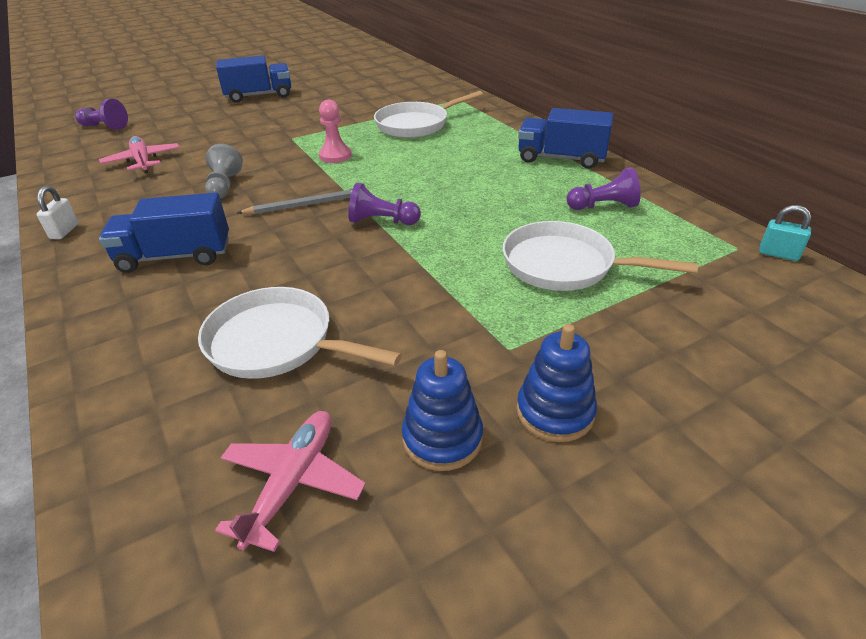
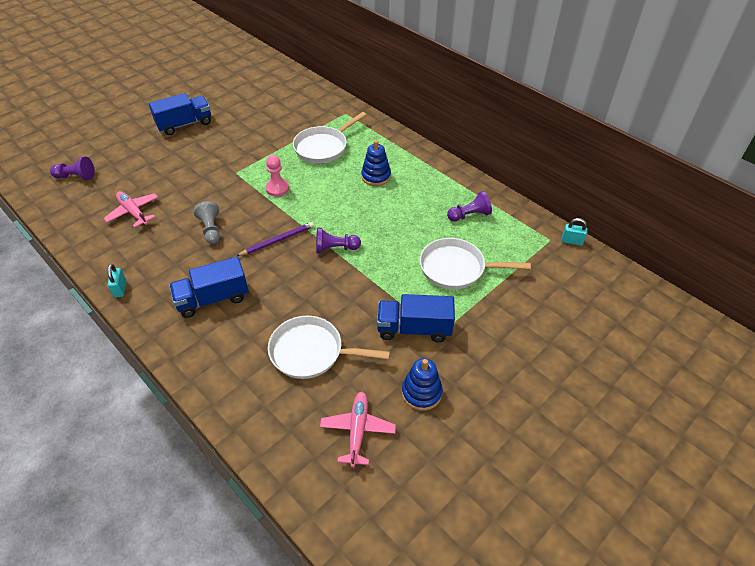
camera: 15 degrees left, 10 degrees up
white padlock [37,186,79,239] -> turquoise padlock [107,264,126,298]
grey pencil [237,189,353,214] -> purple pencil [236,222,314,256]
blue stacking toy [516,324,597,442] -> blue stacking toy moved to [361,140,391,186]
blue truck [518,108,614,169] -> blue truck moved to [377,294,455,342]

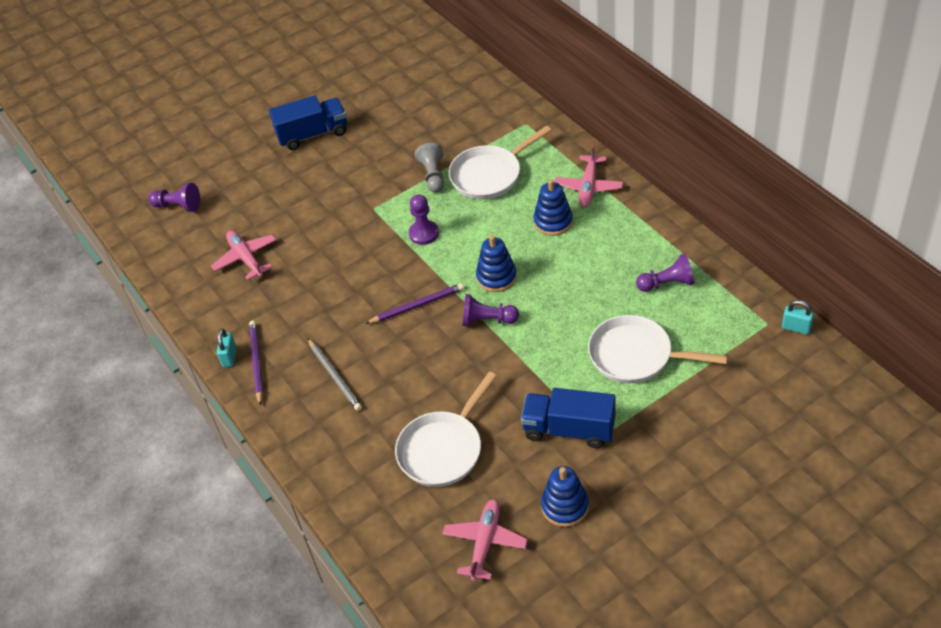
camera: 15 degrees right, 0 degrees up
blue truck [169,257,249,318] -> grey pencil [308,338,362,411]
grey pawn [193,201,220,244] -> grey pawn moved to [415,143,444,193]
pink pawn [266,155,289,197] -> purple pawn [409,194,439,245]
white pan [268,316,390,379] -> white pan turned 75 degrees counterclockwise [395,371,497,487]
none -> purple pencil [249,321,263,406]
none -> blue stacking toy [476,235,517,292]
none -> pink plane [554,144,623,207]

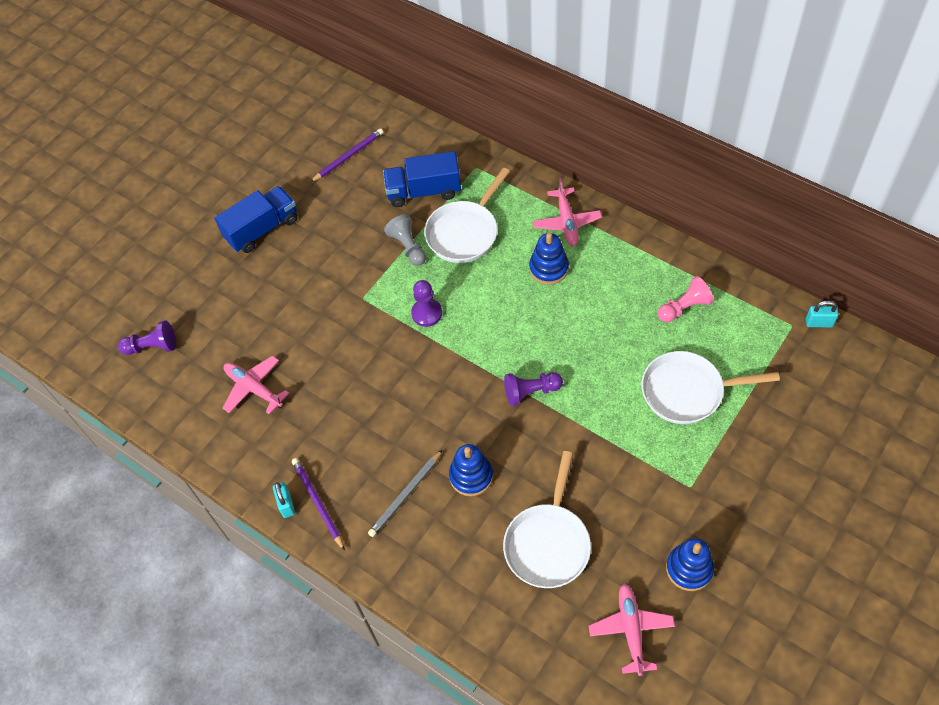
camera: 20 degrees left, 10 degrees up
grey pencil [308,338,362,411] -> grey pencil turned 90 degrees clockwise [368,450,442,537]
purple pencil [365,283,464,324] -> purple pencil moved to [310,128,384,182]
blue stacking toy [476,235,517,292] -> blue stacking toy moved to [449,444,493,496]
blue truck [521,388,615,448] -> blue truck moved to [383,151,461,207]
purple pawn [636,254,695,292] -> pink pawn [658,276,714,322]

